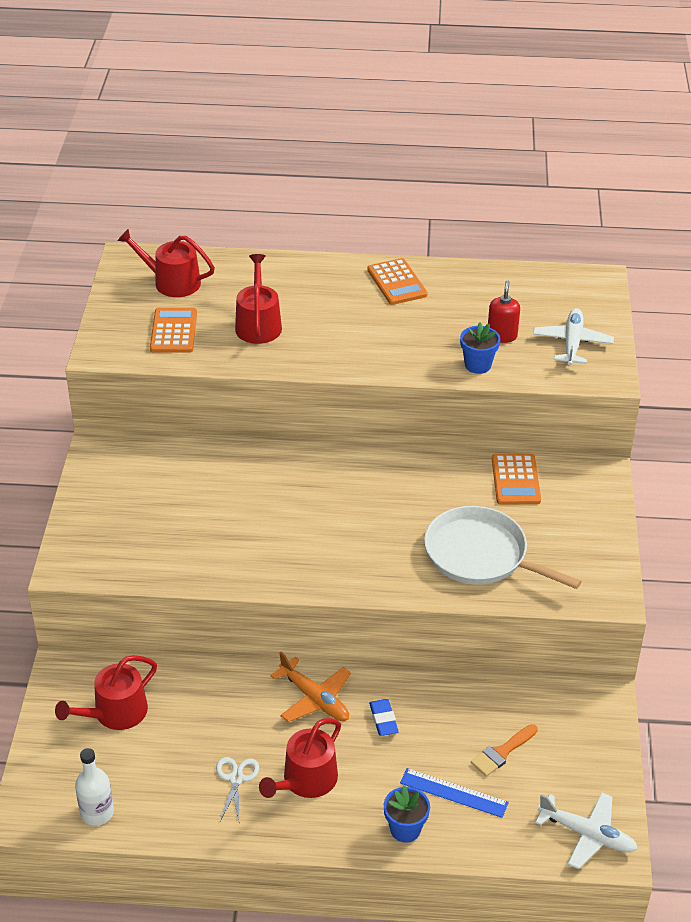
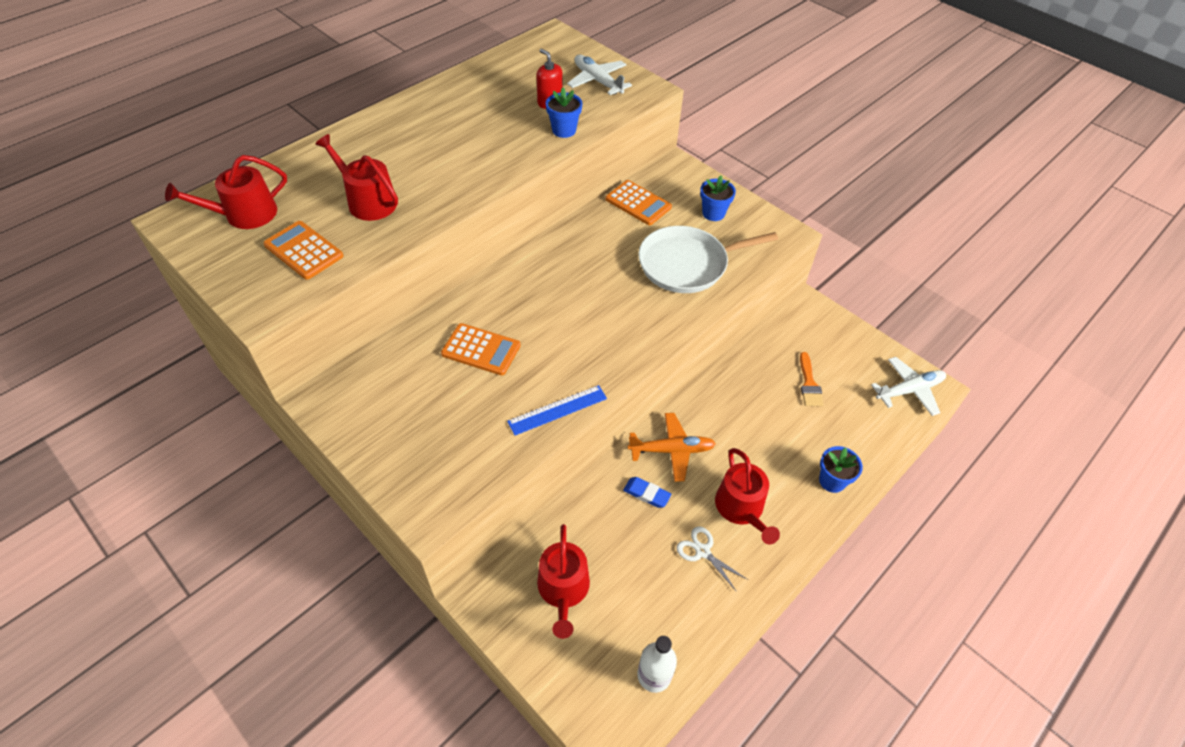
camera: 50 degrees left, 10 degrees up
orange calculator [367,258,428,305] -> orange calculator moved to [441,323,521,375]
blue eraser [369,699,399,736] -> blue eraser moved to [623,477,671,508]
blue ruler [400,768,509,818] -> blue ruler moved to [507,385,607,435]
none -> blue flower pot [700,176,736,221]

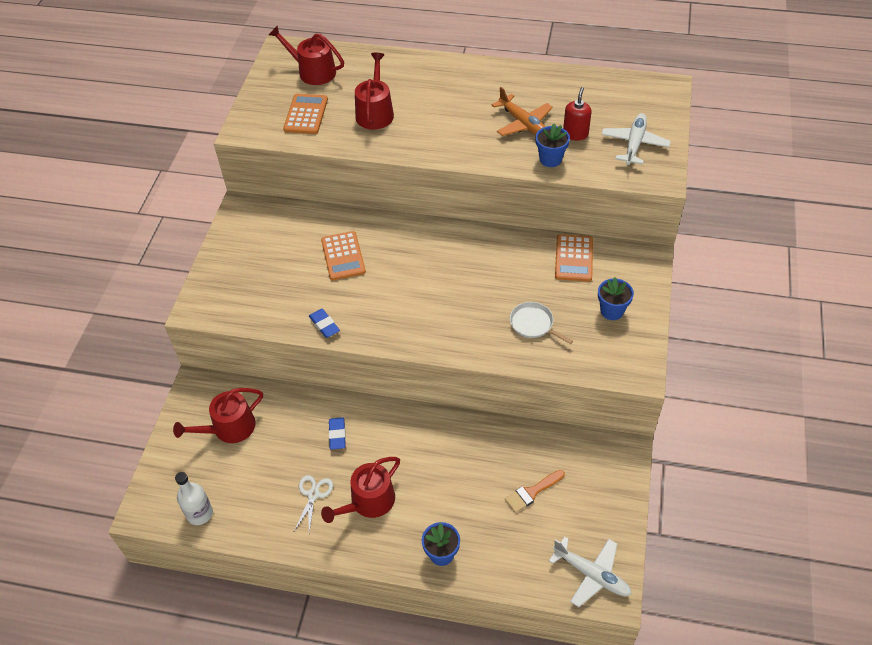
camera: 60 degrees right, 0 degrees up
blue ruler [507,385,607,435] -> blue eraser [309,309,340,338]
orange plane [628,413,716,482] -> orange plane moved to [492,87,553,136]
white pan [638,226,778,293] -> white pan [510,302,573,344], size x0.51

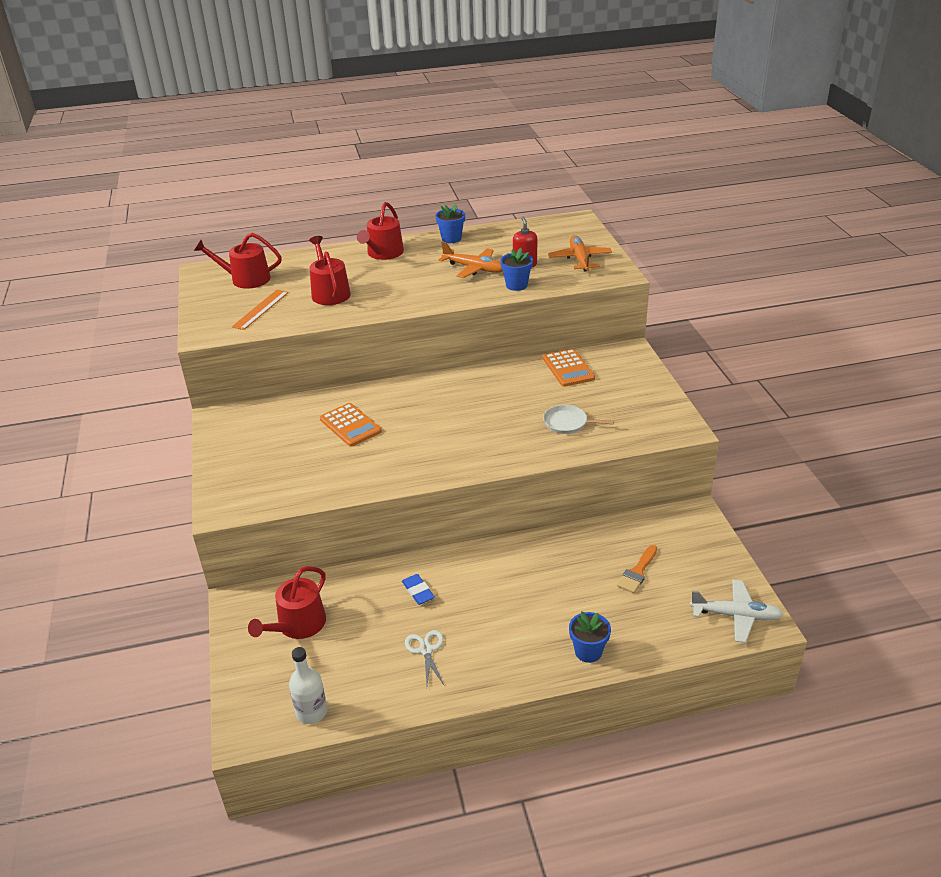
camera: 25 degrees left, 15 degrees down
orange calculator [283,94,328,134] -> orange ruler [232,290,289,330]
blue eraser [309,309,340,338] -> none
red watering can [321,457,400,523] -> red watering can moved to [357,202,404,260]
blue flower pot [598,277,634,320] -> blue flower pot moved to [435,204,465,243]
white plane [601,113,671,165] -> orange plane [548,235,612,272]

